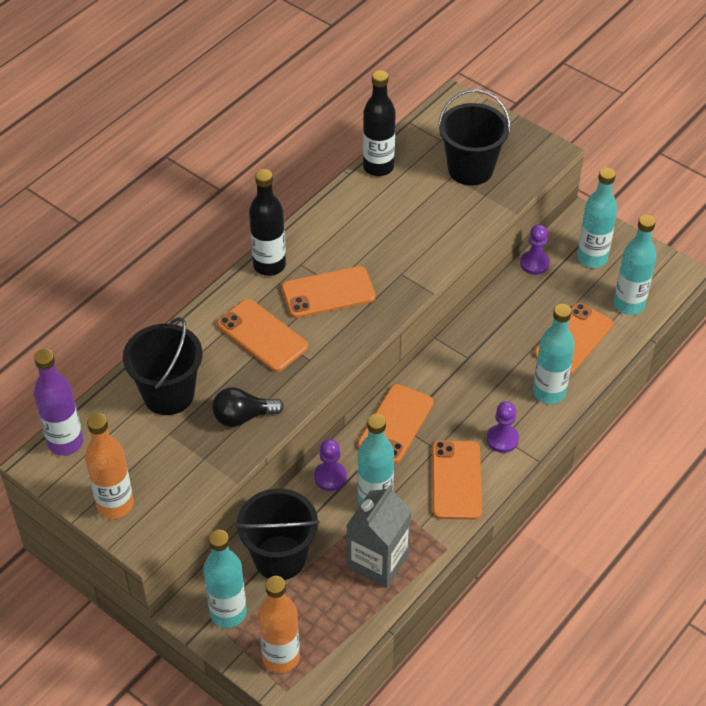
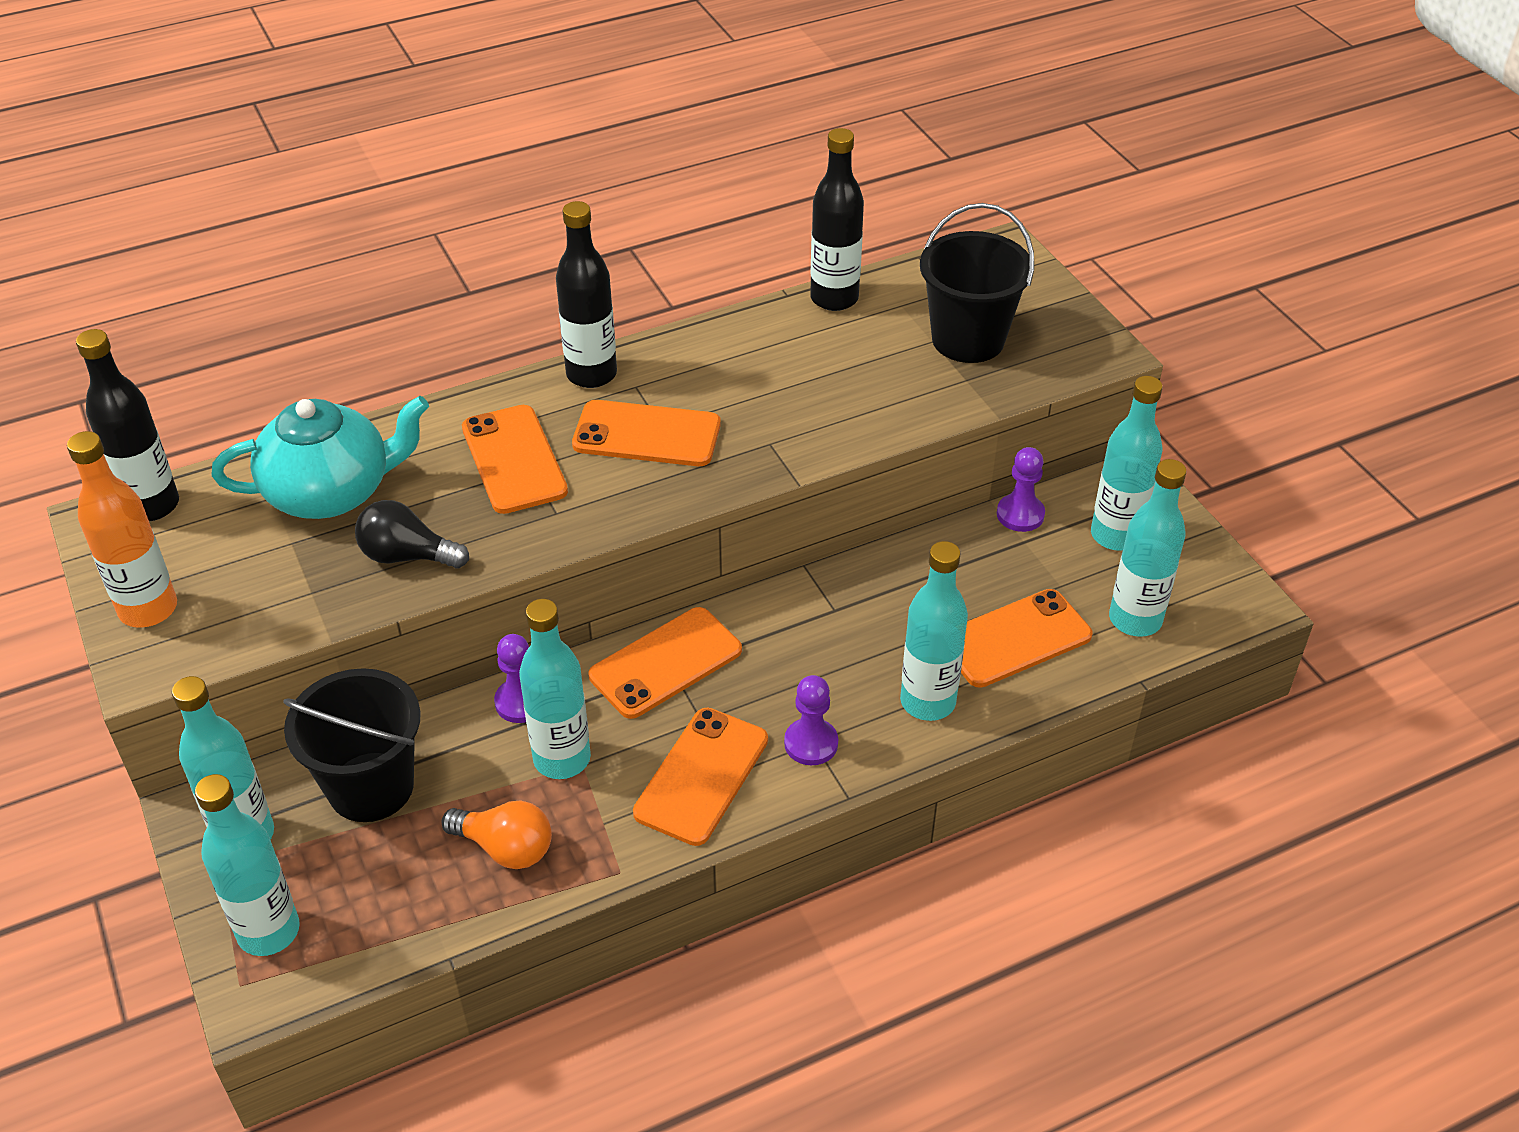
camera: 25 degrees right, 5 degrees down
purple bottle [34,349,83,456] -> black bottle [76,329,179,521]
black bucket [123,317,203,415] -> turquoise teapot [212,396,429,519]
orange bottle [258,576,300,673] -> turquoise bottle [195,774,300,956]
grey carton [346,484,412,588] -> orange light bulb [442,801,552,869]

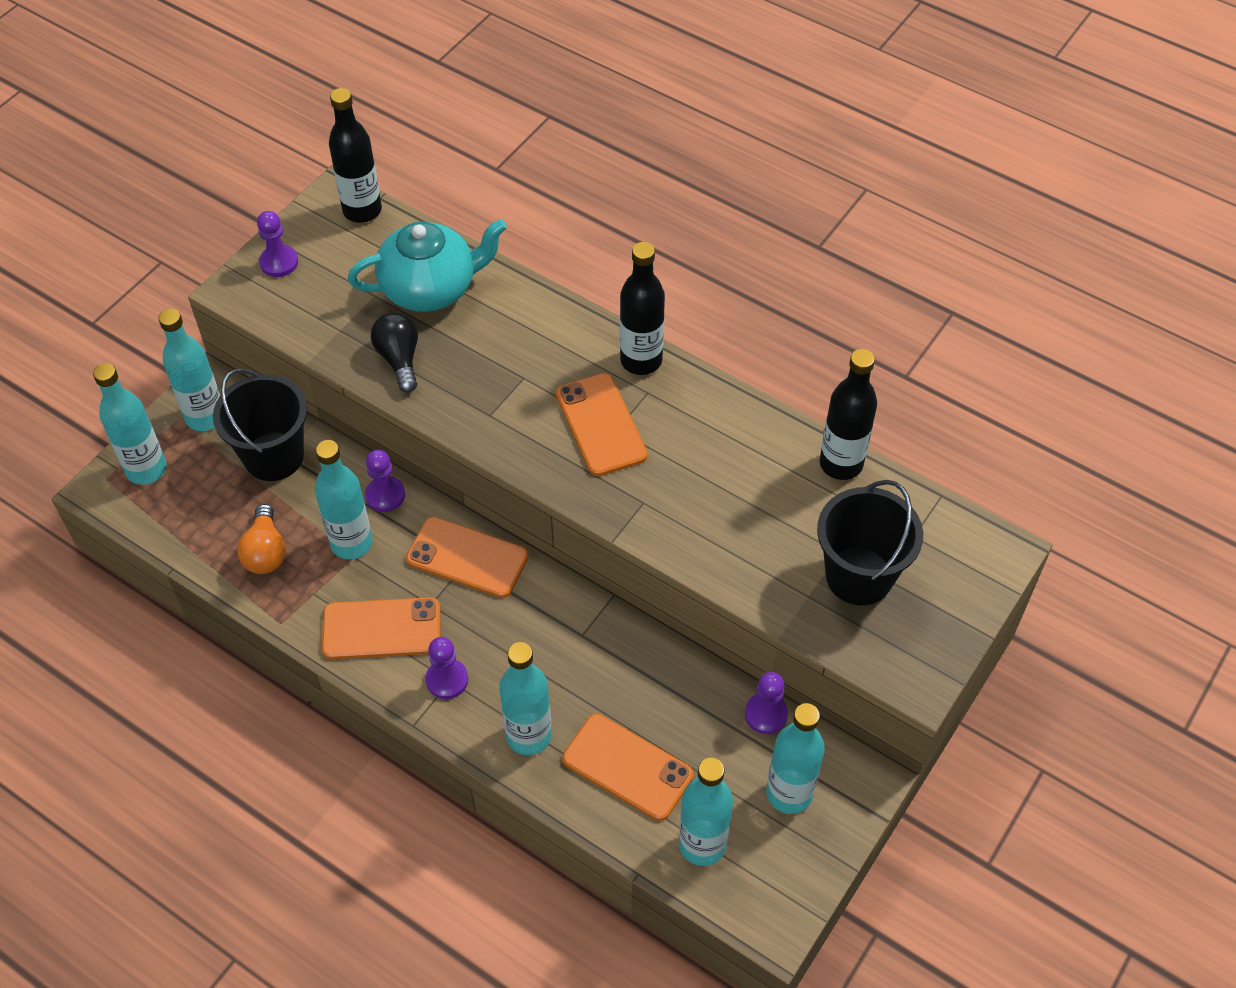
camera: 60 degrees right, 10 degrees up
orange bottle [67,431,177,628] -> purple pawn [257,211,298,277]
turquoise teapot [212,396,429,519] -> turquoise teapot turned 60 degrees counterclockwise [348,219,507,312]
orange phone [462,405,568,514] -> none

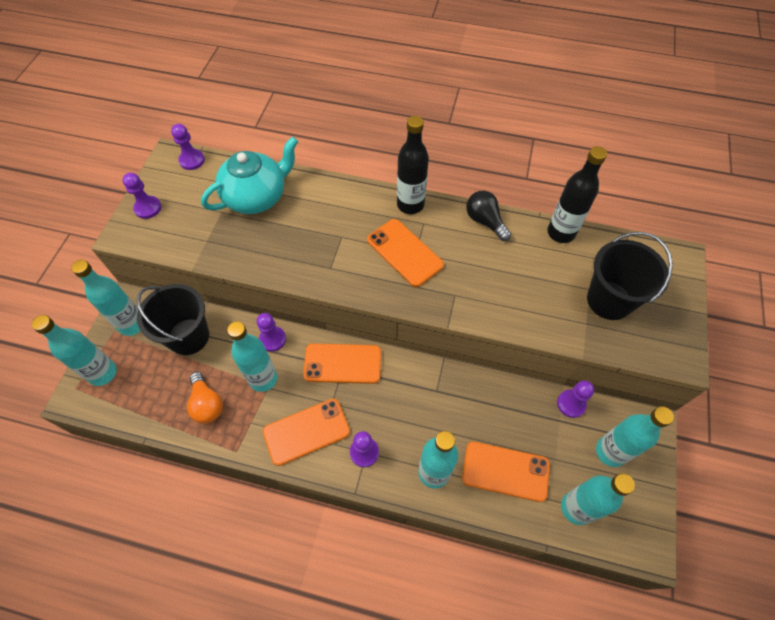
camera: 20 degrees left, 5 degrees up
black bottle [329,88,382,223] -> purple pawn [171,124,205,170]
black light bulb [371,312,418,393] -> black light bulb moved to [466,191,511,241]

